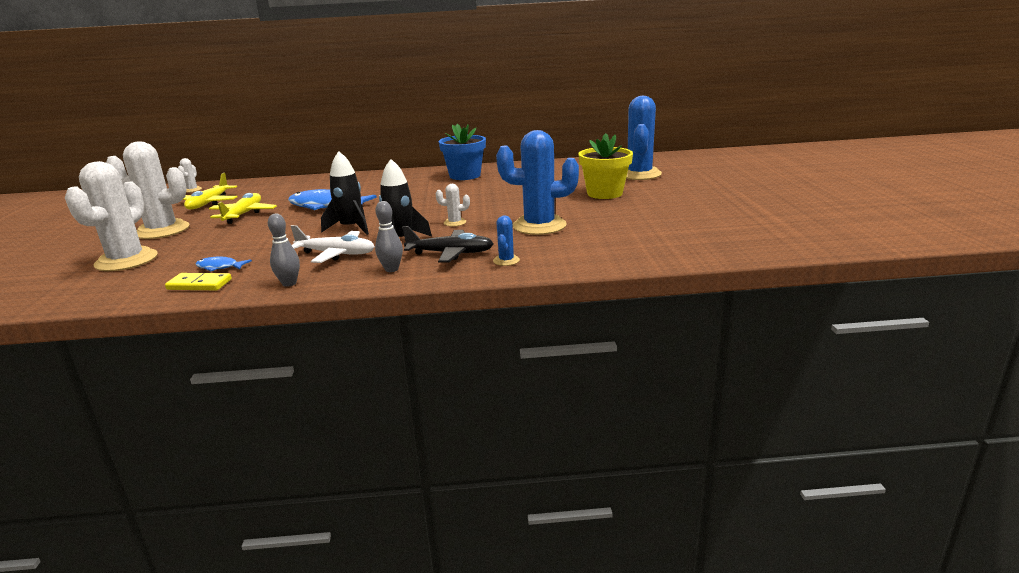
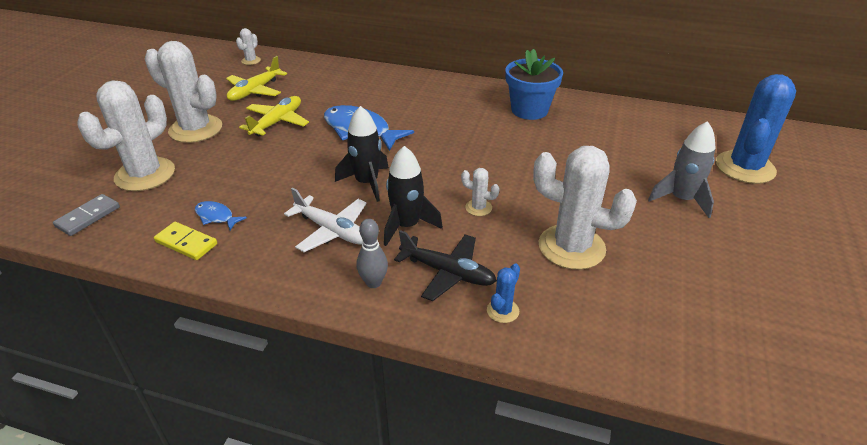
camera: 20 degrees right, 15 degrees up
grey bowling pin [268,213,300,287] -> none
blue cactus [496,130,579,235] -> white cactus [533,146,637,270]
yellow flower pot [578,133,633,199] -> grey rocket [648,121,716,218]
none -> grey domino [53,194,120,236]

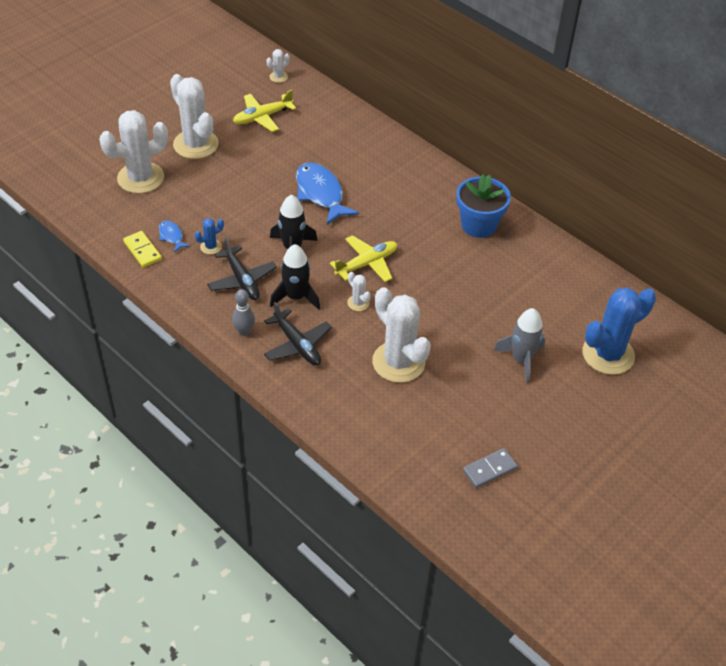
camera: 25 degrees right, 10 degrees up
grey domino [53,194,120,236] -> grey domino moved to [463,448,518,488]
yellow plane [239,96,309,136] -> yellow plane moved to [330,235,397,282]
white plane [284,188,367,252] -> black plane [207,237,277,300]
blue cactus [487,264,520,323] -> blue cactus moved to [195,218,224,254]

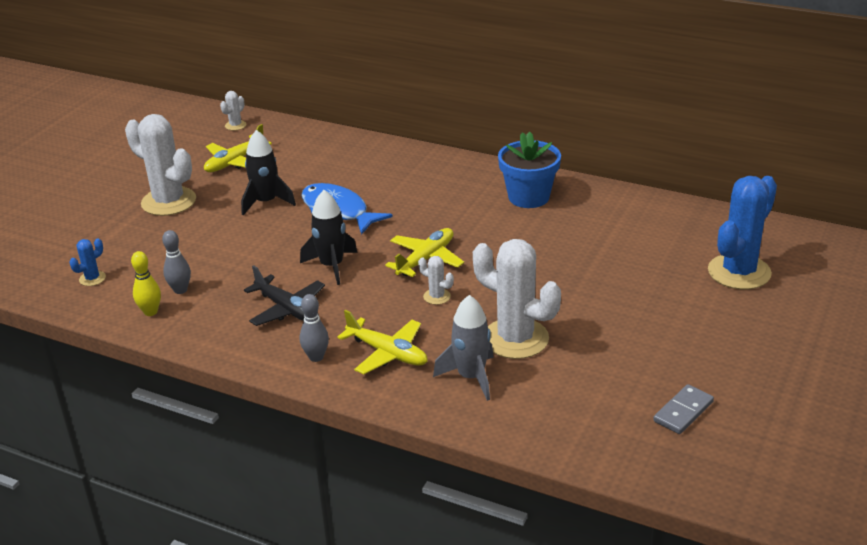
camera: 15 degrees left, 15 degrees down
white cactus [99,110,168,193] -> none
yellow domino [123,231,162,268] -> yellow bowling pin [131,251,161,316]
blue fish [159,220,191,253] -> grey bowling pin [162,230,191,294]
blue cactus [195,218,224,254] -> blue cactus moved to [70,238,106,286]
black plane [264,302,332,365] -> yellow plane [338,310,428,374]
black rocket [270,244,320,310] -> black rocket moved to [241,130,296,215]
grey rocket [494,308,545,384] -> grey rocket moved to [433,295,494,401]

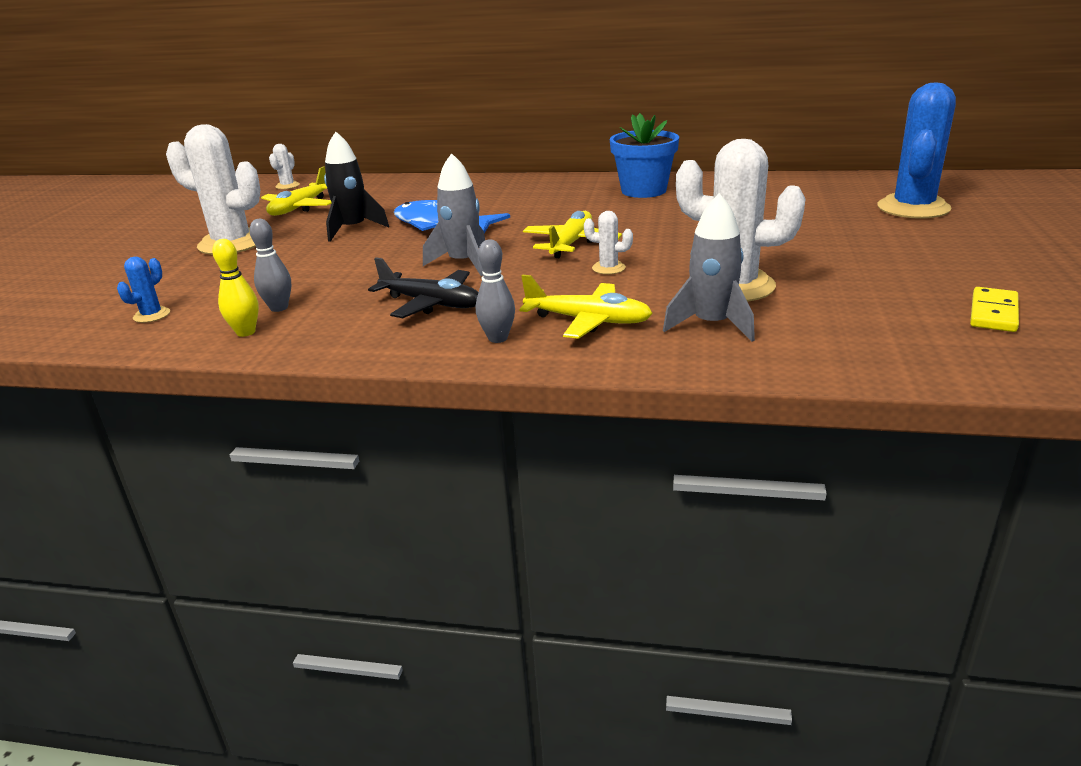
camera: 15 degrees left, 5 degrees down
black rocket [300,190,358,285] -> grey rocket [423,153,485,276]
grey domino [653,384,714,434] -> yellow domino [970,287,1019,332]

